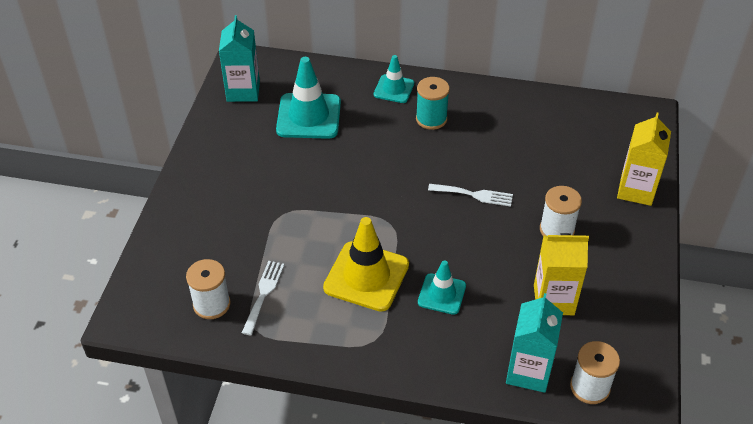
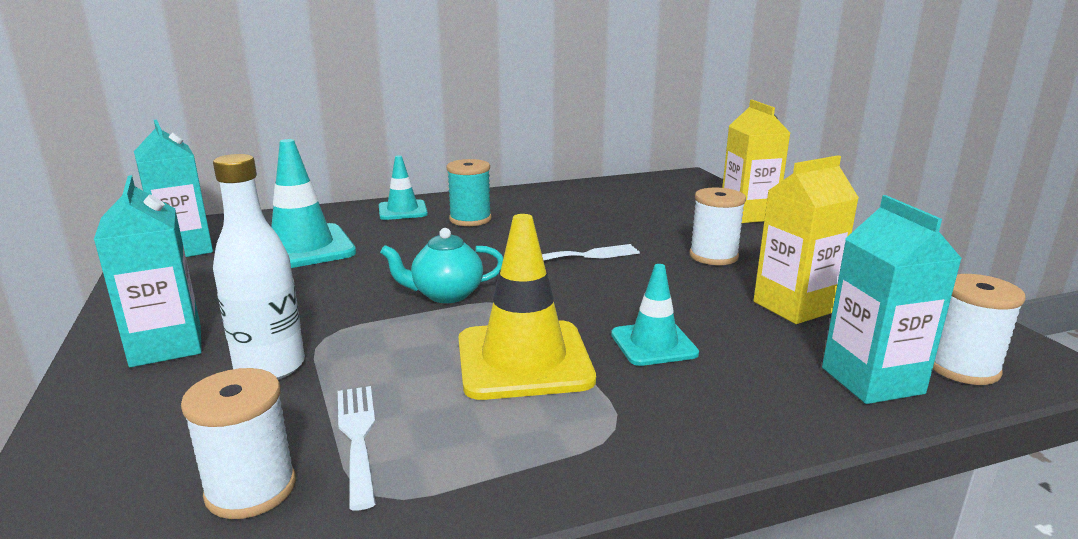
camera: 30 degrees left, 25 degrees down
none -> turquoise carton [94,175,202,367]
none -> white bottle [213,154,305,380]
none -> turquoise teapot [380,228,503,303]

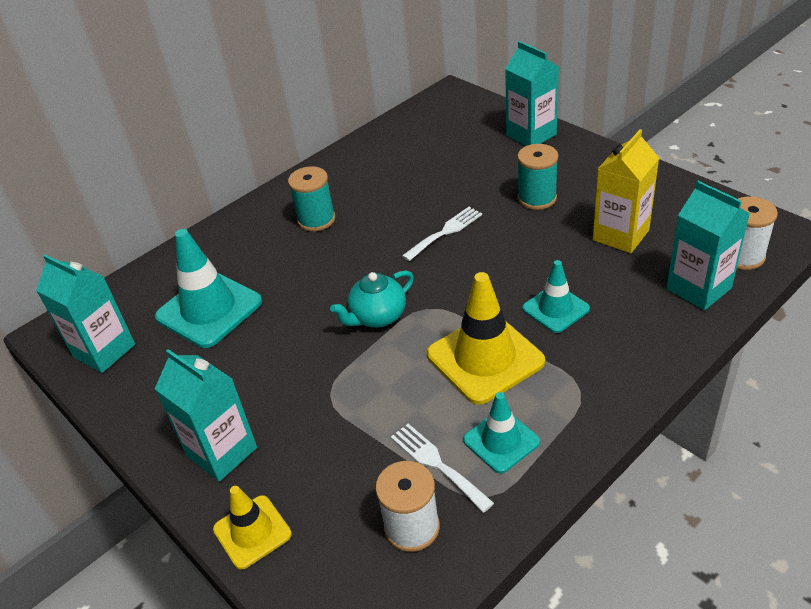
camera: 20 degrees left, 20 degrees up
white bottle [213,154,305,380] -> none
turquoise traffic cone [379,155,428,220] -> turquoise traffic cone moved to [463,392,540,473]
white spool [689,188,746,265] -> turquoise spool [517,144,558,210]
yellow carton [722,100,790,223] -> turquoise carton [505,41,559,146]
none -> yellow traffic cone [213,486,292,570]

